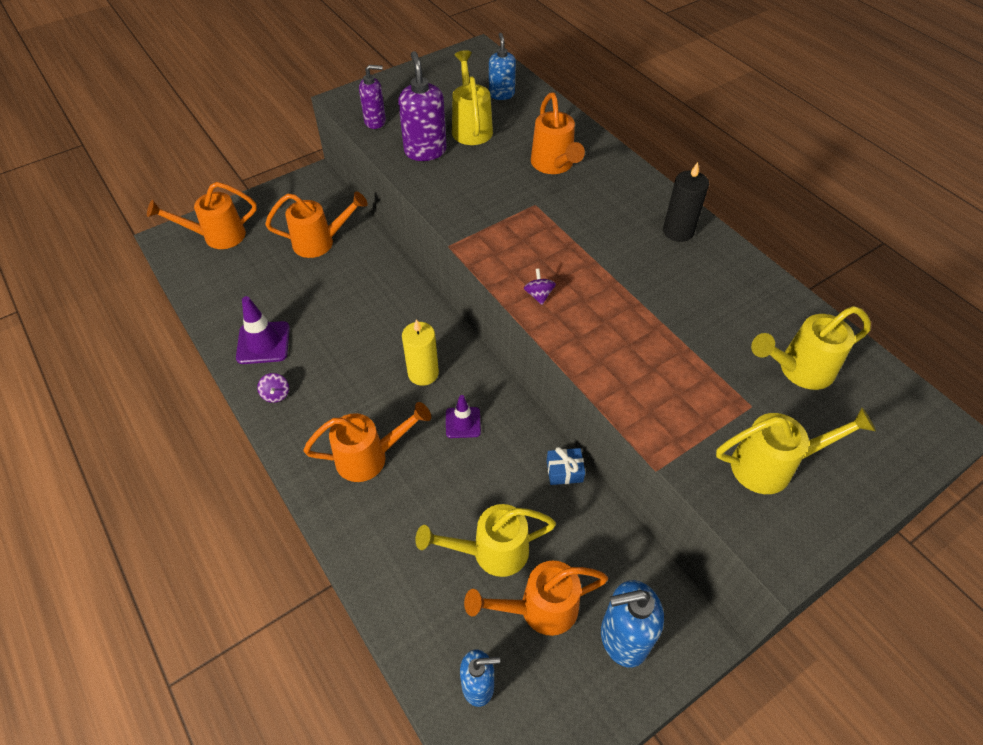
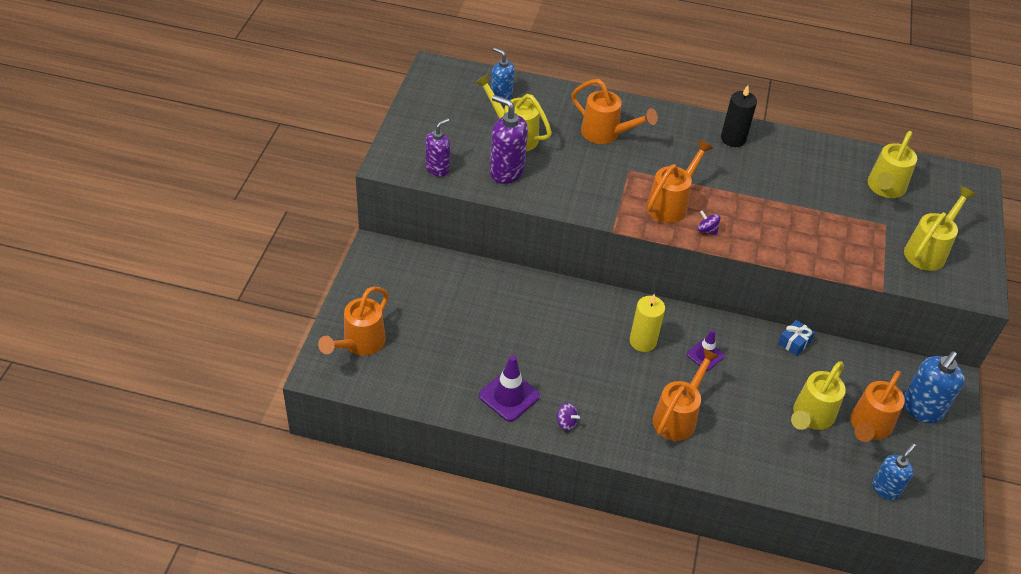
camera: 45 degrees left, 5 degrees down
orange watering can [265,192,368,258] -> orange watering can moved to [647,139,713,223]

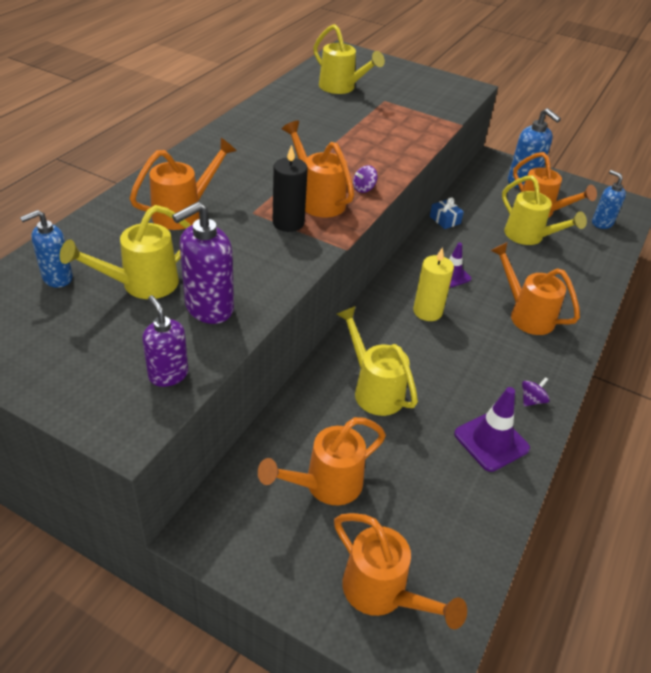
camera: 75 degrees left, 5 degrees down
black candle [721,85,757,147] -> black candle moved to [273,145,308,232]
yellow watering can [904,186,976,271] -> yellow watering can moved to [337,306,418,416]
none -> orange watering can [258,417,386,505]

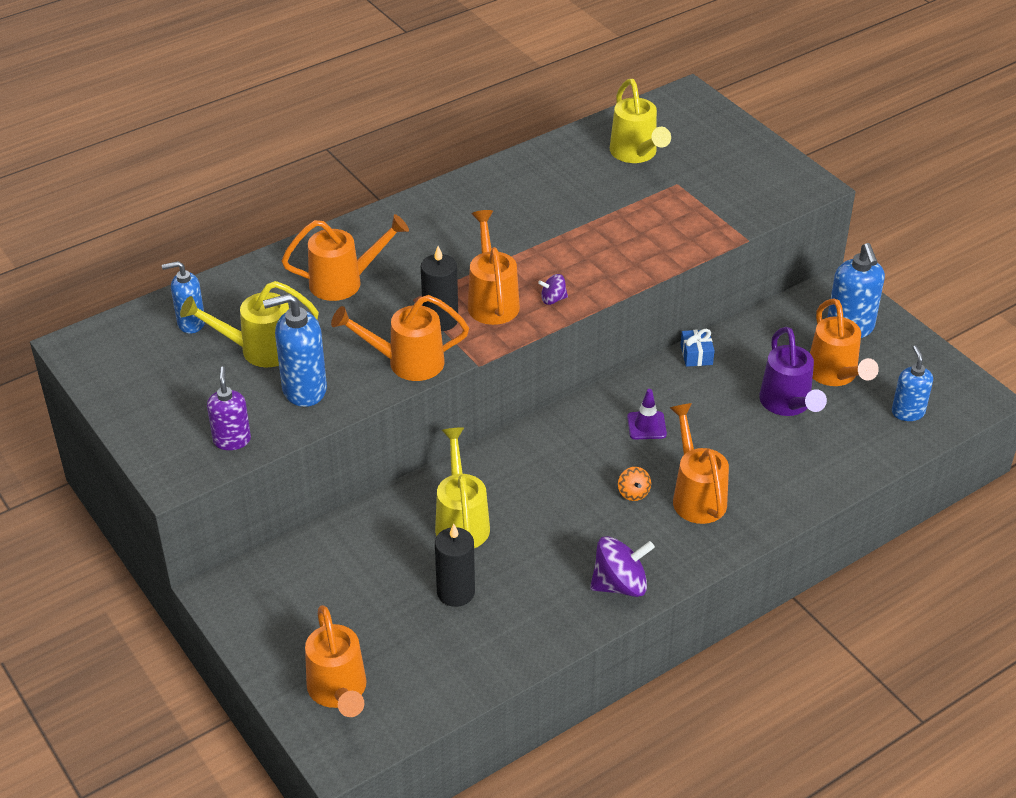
camera: 30 degrees right, 0 degrees up
purple soap dispenser [172,202,234,324] -> blue soap dispenser [263,293,327,407]
orange watering can [258,417,386,505] -> orange watering can moved to [331,295,469,381]
yellow candle [413,247,454,321] -> none
purple traffic cone [454,387,530,472] -> none
yellow watering can [502,175,587,245] -> purple watering can [759,327,827,416]
purple spinning top [522,377,550,406] -> purple spinning top [590,536,655,597], size x1.94
none -> black candle [435,524,475,607]
none -> orange spinning top [618,467,651,501]

